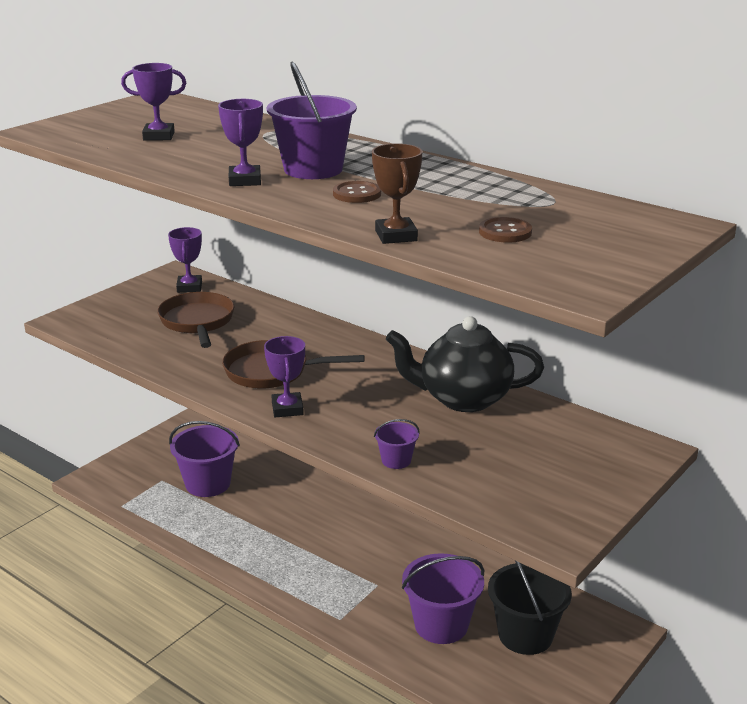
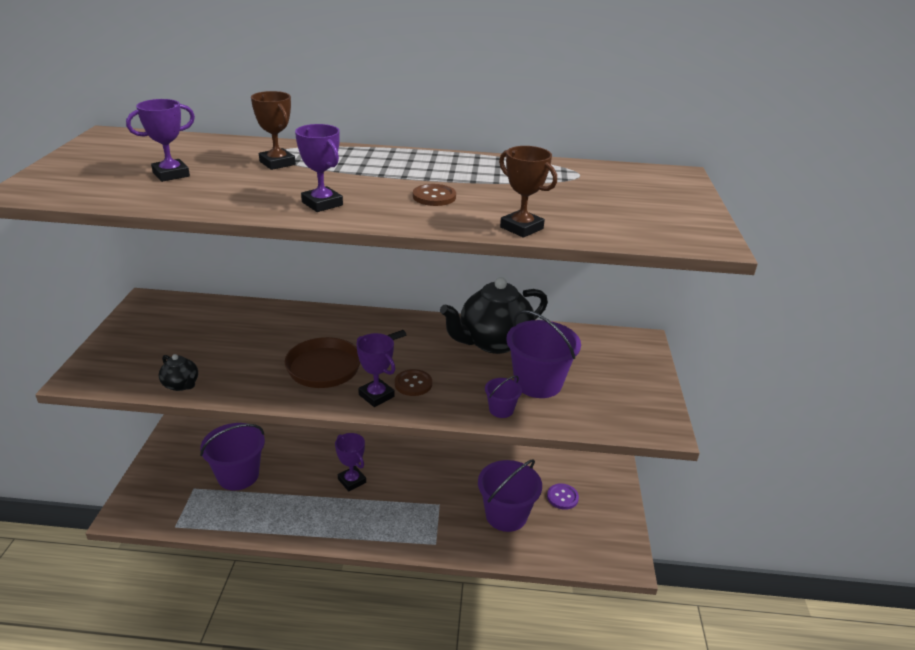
camera: 35 degrees left, 5 degrees up
brown pan [157,292,234,348] -> none
purple trophy [168,227,202,293] -> purple trophy moved to [335,433,366,491]
purple bucket [267,61,357,179] -> purple bucket moved to [507,310,581,398]
brown button [479,217,532,243] -> brown button moved to [395,369,432,396]
black bucket [488,561,572,655] -> purple button [547,483,579,510]
none -> black teapot [159,354,198,391]
none -> brown trophy [251,91,296,170]

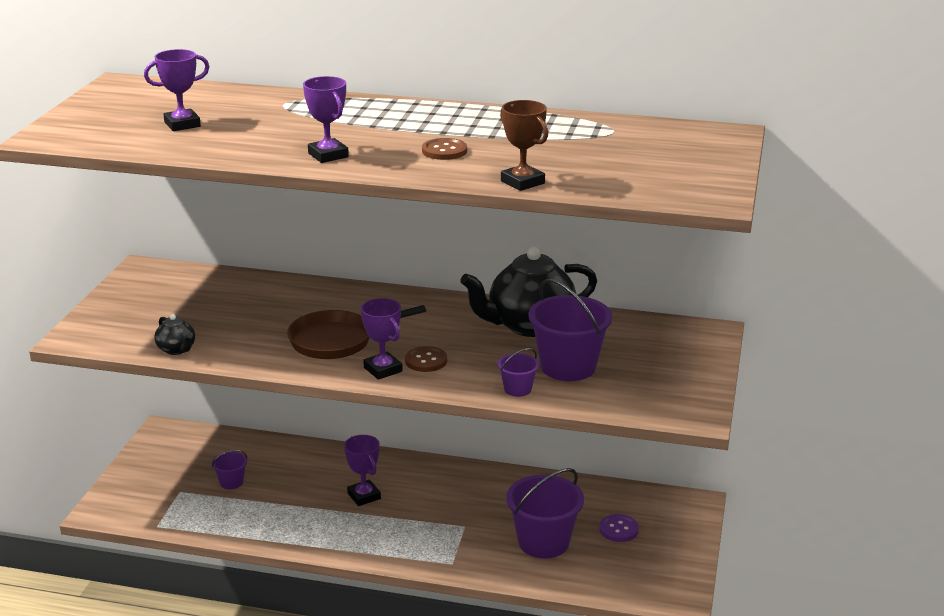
camera: 10 degrees right, 5 degrees down
purple bucket [200,423,265,490] -> purple bucket [212,450,248,489], size x0.49
brown trophy [251,91,296,170] -> none

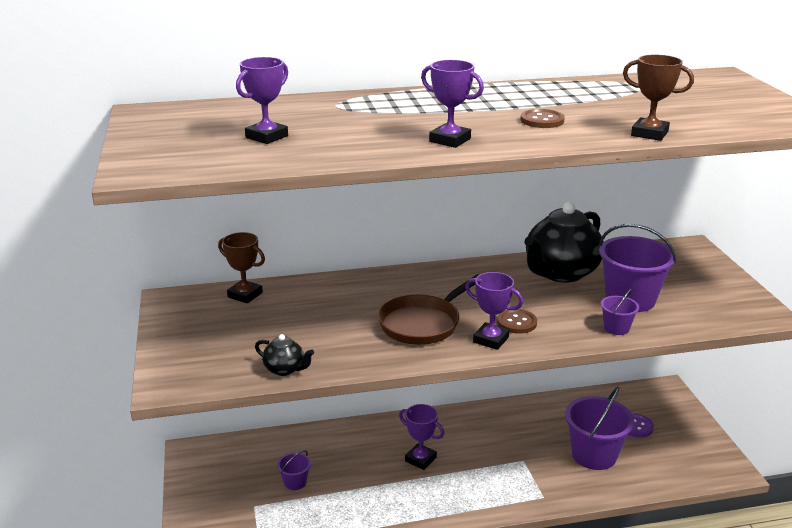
camera: 25 degrees left, 0 degrees up
none -> brown trophy [218,232,265,303]

